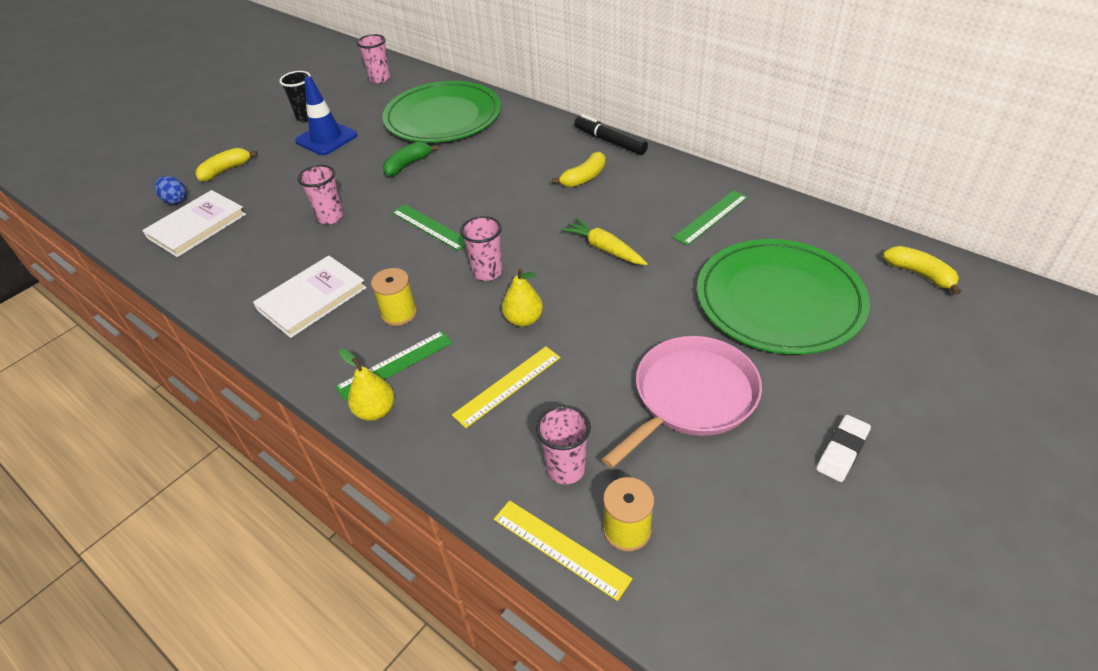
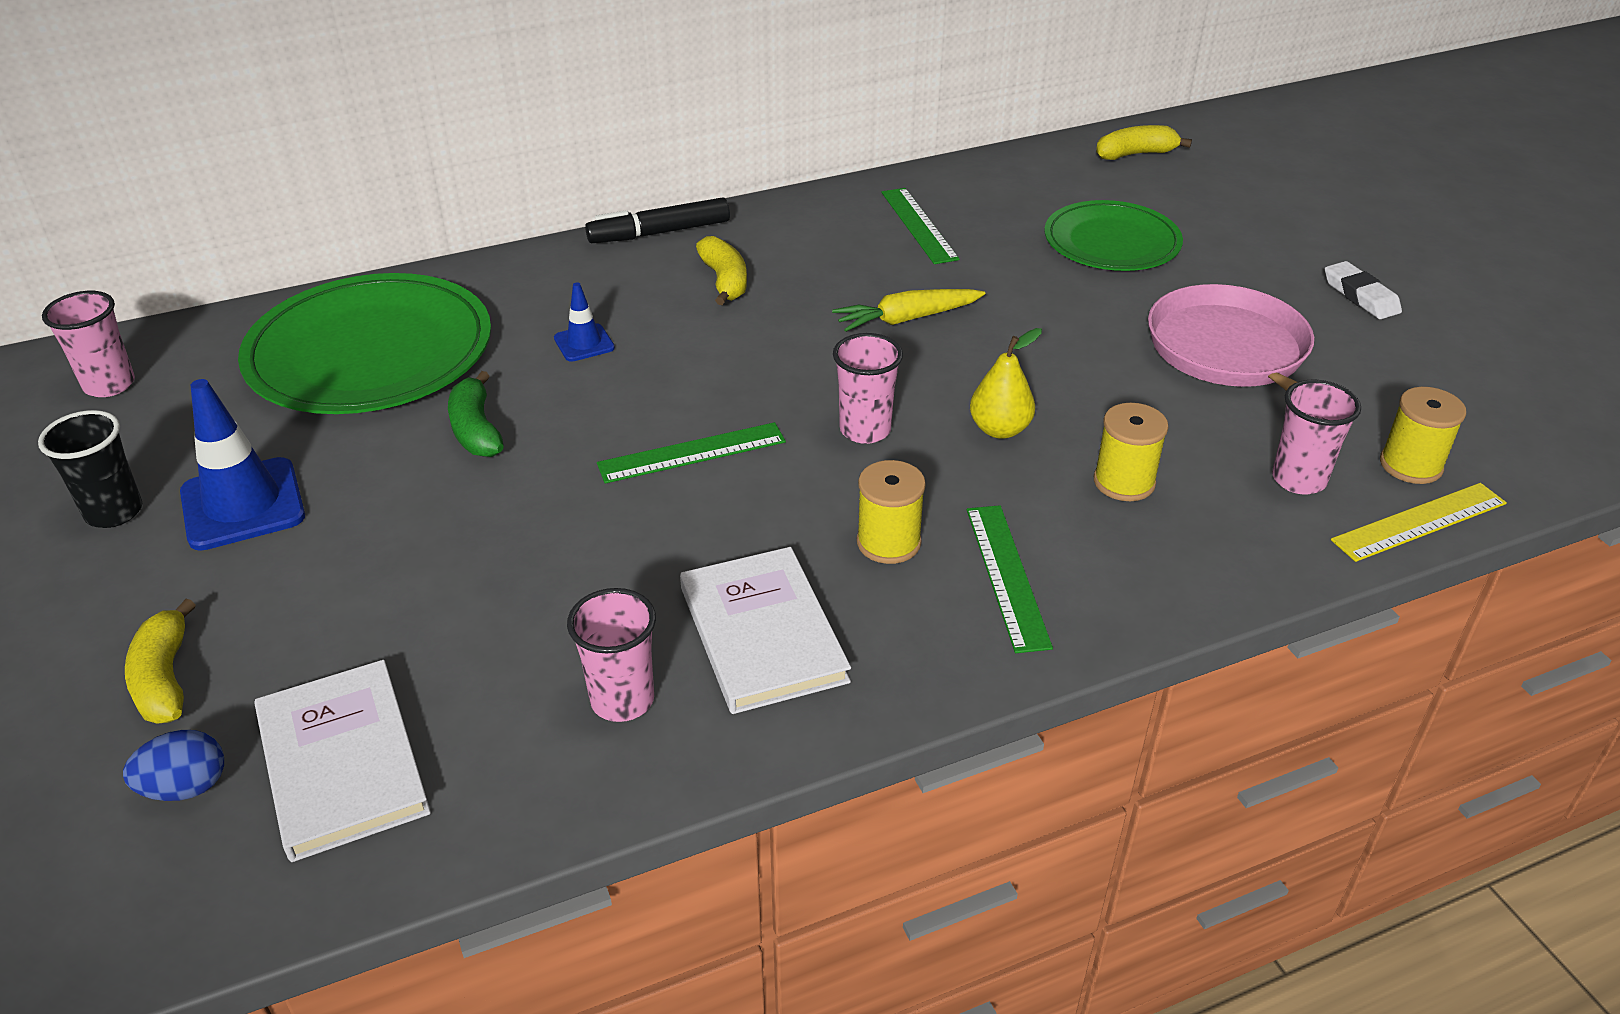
camera: 65 degrees left, 5 degrees down
pink cup [298,165,344,224] -> pink cup moved to [567,588,656,722]
yellow pear [339,348,394,421] -> none
yellow ruler [452,347,561,428] -> yellow spool [1094,403,1169,501]
green plate [697,239,870,354] -> green plate [1044,200,1183,271], size x0.63
none -> blue traffic cone [554,282,615,362]

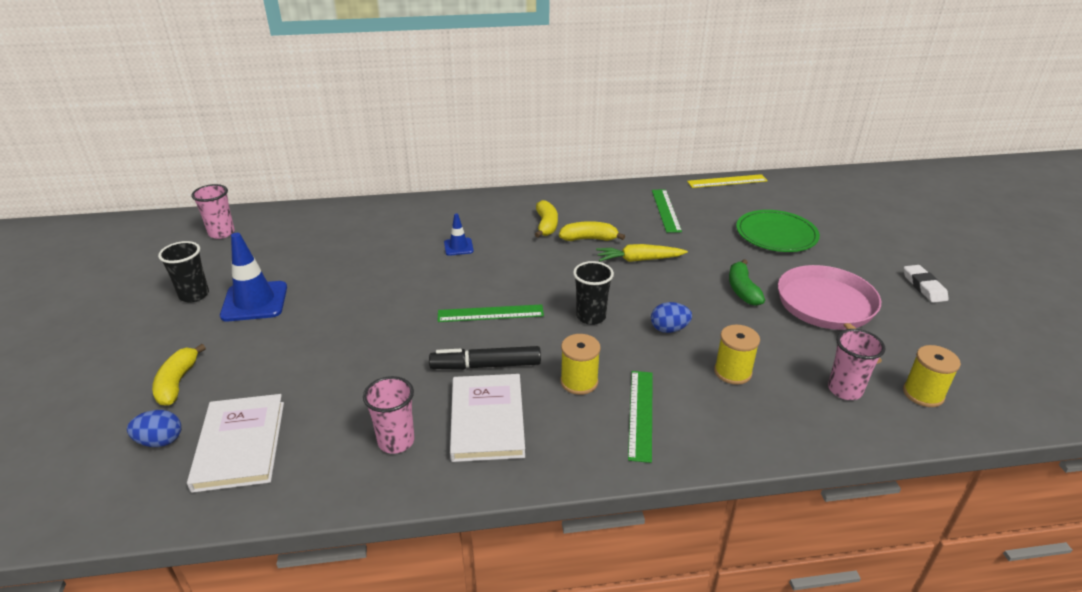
camera: 15 degrees right, 5 degrees down
green plate [238,273,491,414] -> none
green banana [448,371,504,457] -> green banana moved to [729,259,765,306]
black marker [585,197,730,243] -> black marker moved to [429,346,541,370]
pink cup [833,333,903,444] -> black cup [573,261,614,325]
yellow pear [970,328,1042,439] -> blue egg [651,302,692,333]
yellow banana [1096,125,1192,160] -> yellow banana moved to [559,221,625,241]
yellow ruler [1331,483,1507,562] -> yellow ruler moved to [687,174,768,188]

